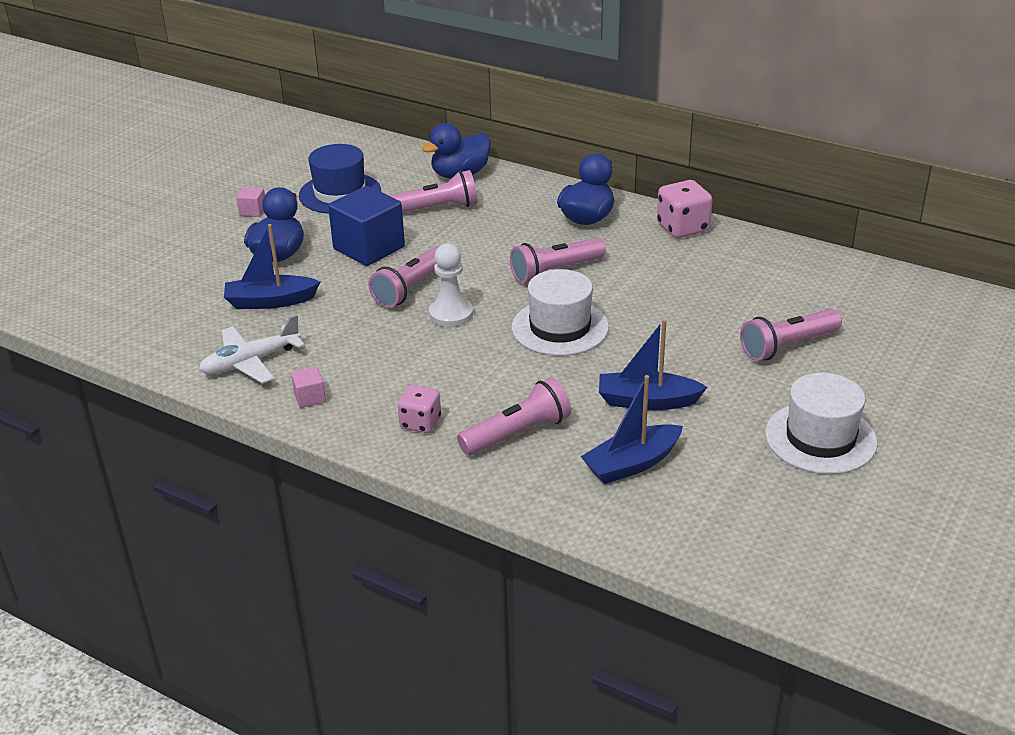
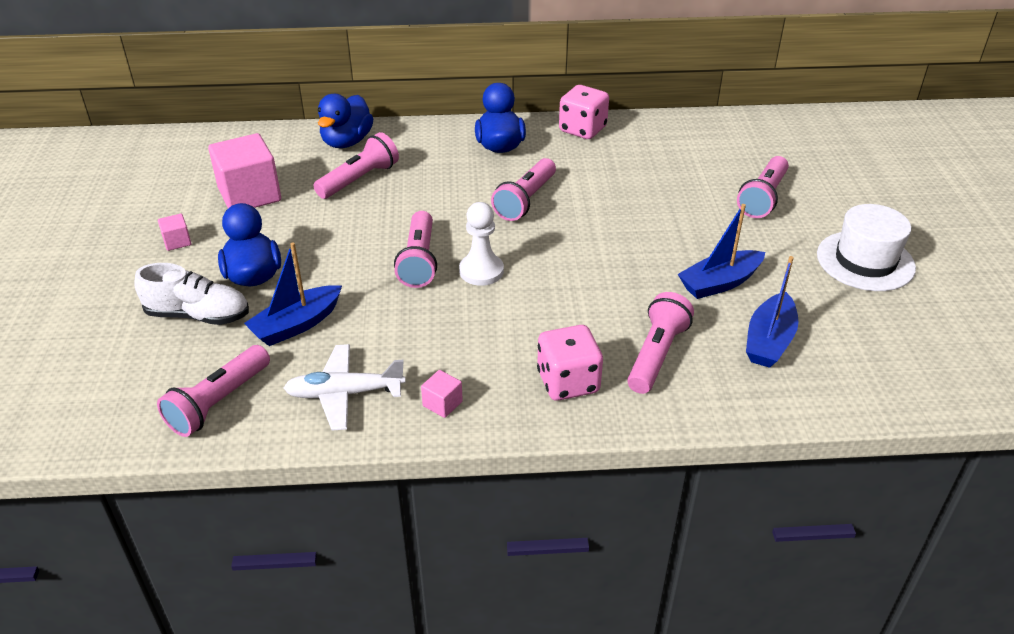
camera: 35 degrees left, 5 degrees up
white plane [199,314,305,384] -> white plane turned 60 degrees clockwise [284,344,406,431]
blue hat [299,144,381,214] -> pink cube [208,133,281,208]
blue cube [328,186,405,266] -> none
pink dice [398,385,441,433] -> pink dice [537,325,603,401], size x1.51
white hat [512,269,609,356] -> none
none -> white shoe [134,263,249,325]
none -> pink flashlight [157,345,270,437]

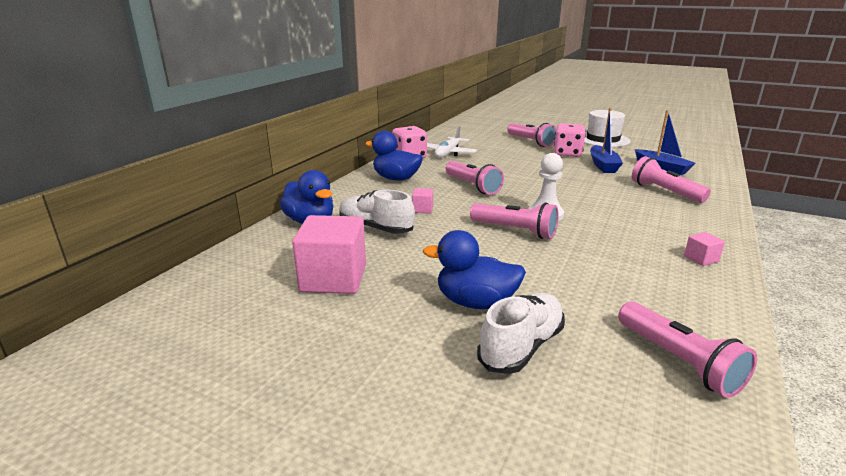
camera: 60 degrees left, 15 degrees down
pink cube [158,214,191,251] -> pink cube moved to [412,188,433,213]
blue boat [244,243,342,346] -> none
white plane [284,344,406,431] -> white plane moved to [427,126,477,158]
pink flashlight [314,132,399,199] -> white shoe [339,190,415,234]
pink dice [537,325,603,401] -> pink dice moved to [554,123,586,157]

